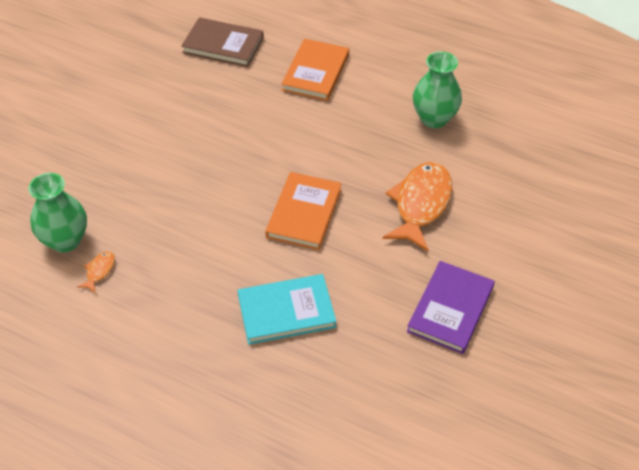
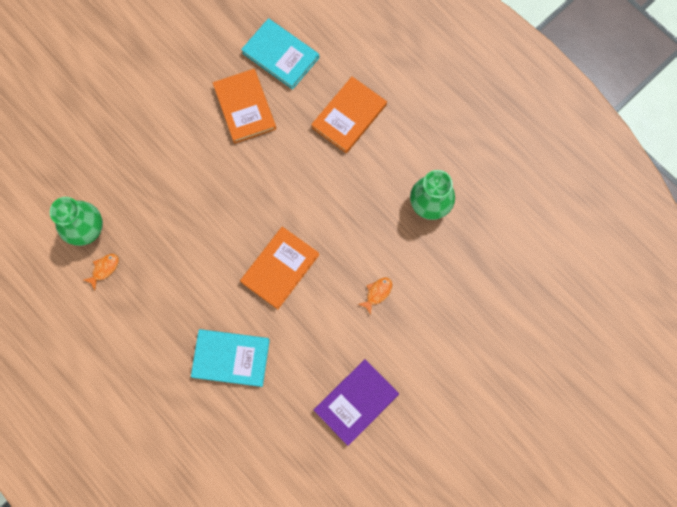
camera: 20 degrees right, 25 degrees up
brown book [181,17,264,67] -> turquoise book [241,18,319,90]
orange fish [383,162,452,251] -> orange fish [358,278,392,315], size x0.43
none -> orange book [213,69,276,144]

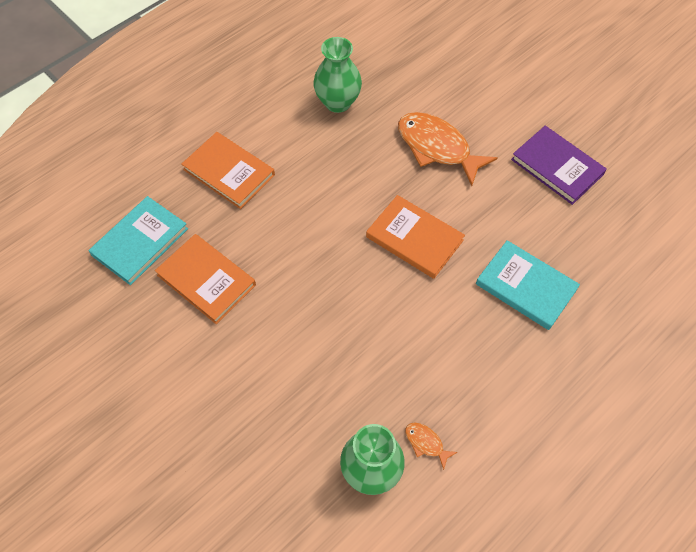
camera: 90 degrees left, 15 degrees down
turquoise book [191,329,270,387] -> turquoise book turned 60 degrees counterclockwise [476,240,580,330]
orange book [213,69,276,144] -> orange book turned 60 degrees clockwise [155,234,256,324]
orange fish [358,278,392,315] -> orange fish [398,112,497,186], size x2.34

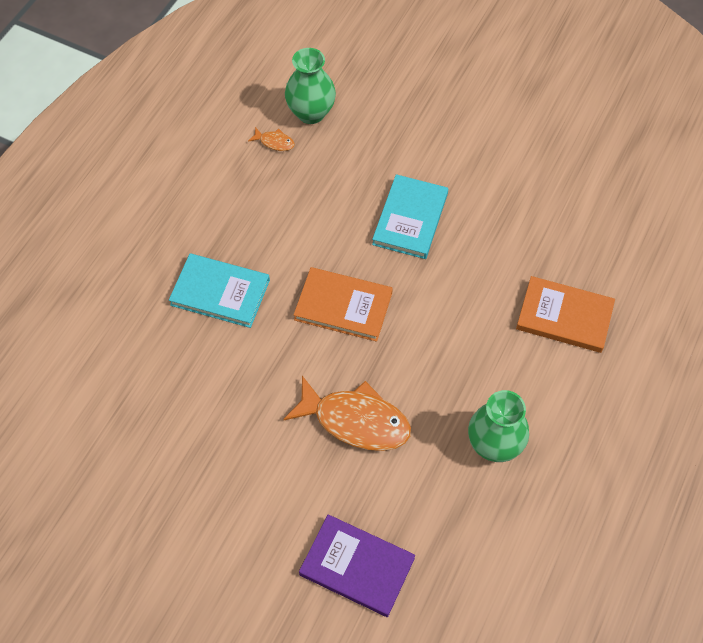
camera: 160 degrees right, 0 degrees up
turquoise book [88,196,188,285] -> turquoise book moved to [372,174,448,259]
orange book [155,234,256,324] -> none
purple book [511,126,607,205] -> purple book moved to [299,514,415,617]

